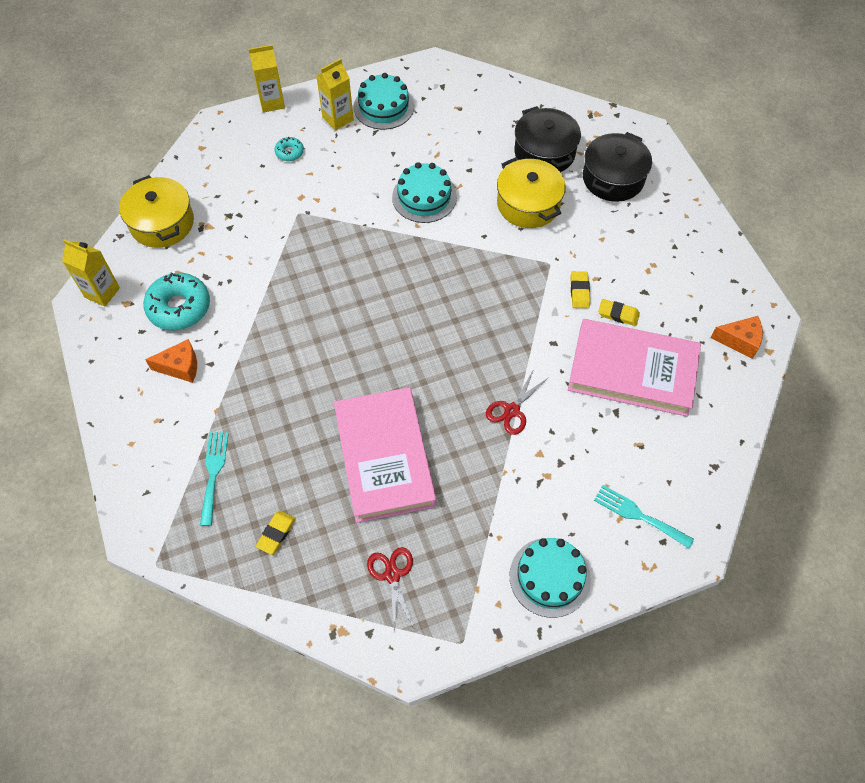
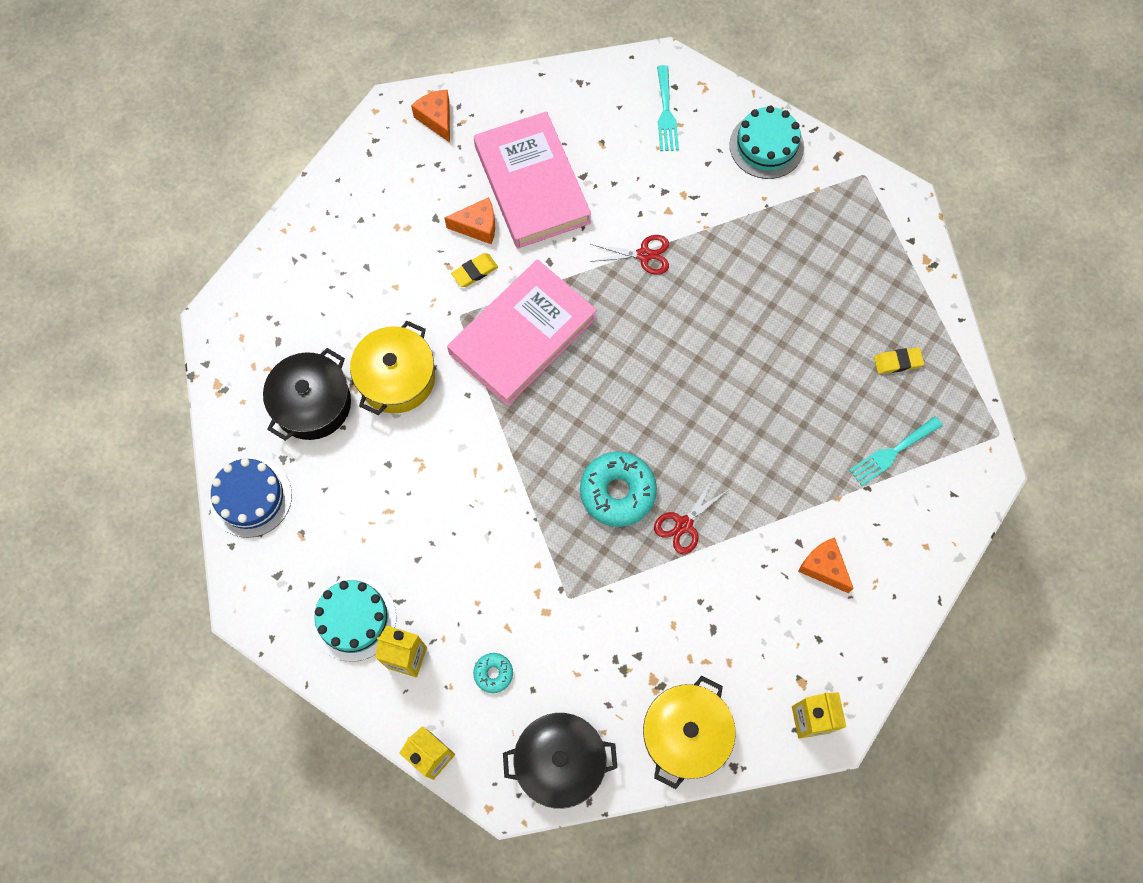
camera: 125 degrees left, 10 degrees up
turquoise donut [143,273,210,330] -> turquoise donut moved to [580,452,657,527]
pink book [334,387,436,523] -> pink book moved to [447,259,597,406]
red scissors [367,547,414,632] -> red scissors moved to [654,478,730,554]
turquoise cake [392,162,457,223] -> none
black pot [583,132,652,202] -> black pot moved to [503,713,617,809]
yellow eraser [598,299,640,326] -> orange cheese [444,197,495,244]
none -> blue cake [209,458,292,538]

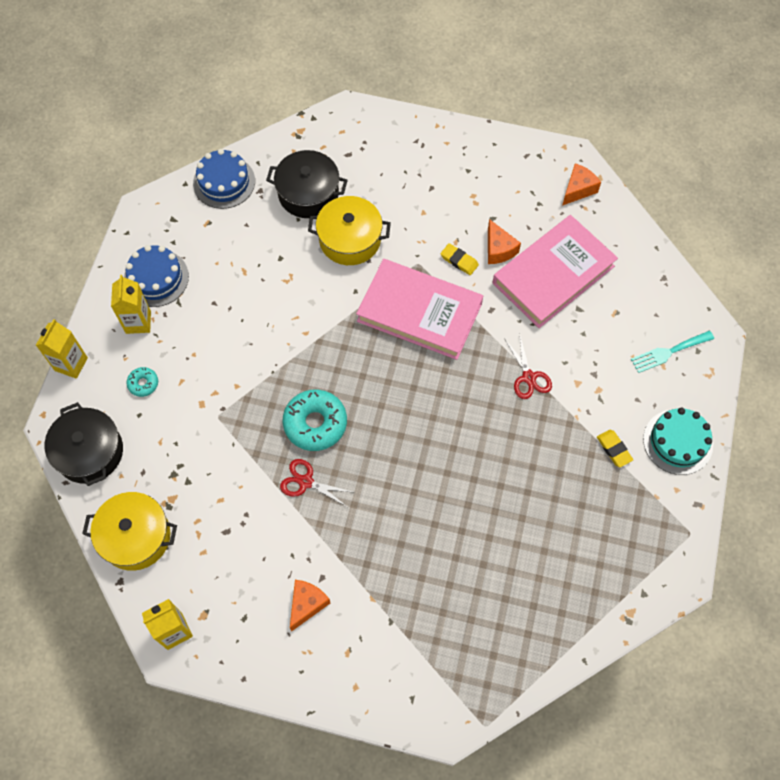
camera: 70 degrees right, 5 degrees down
turquoise cake [311,577,396,662] -> blue cake [124,245,189,307]
turquoise fork [849,416,943,486] -> none
yellow eraser [874,347,924,374] -> yellow eraser moved to [597,430,633,467]

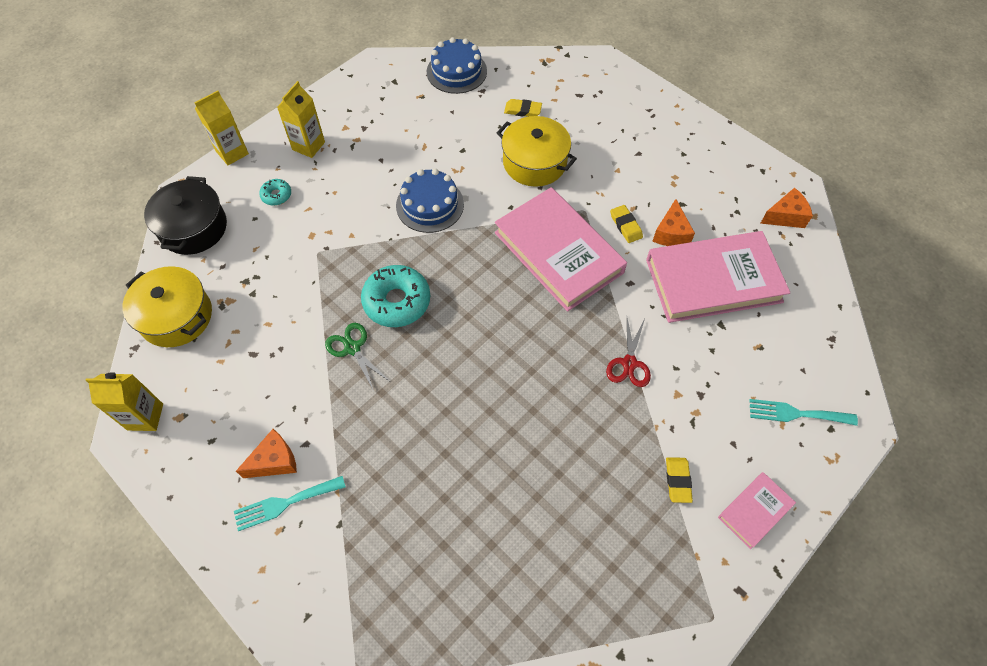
camera: 30 degrees right, 5 degrees down
blue cake [124,245,189,307] -> blue cake moved to [396,169,464,233]
black pot [266,150,348,218] -> yellow eraser [504,99,542,117]
red scissors [280,459,355,507] -> green scissors [325,323,389,391]
turquoise cake [643,408,713,475] -> pink book [718,472,796,549]
none -> turquoise fork [234,476,346,531]

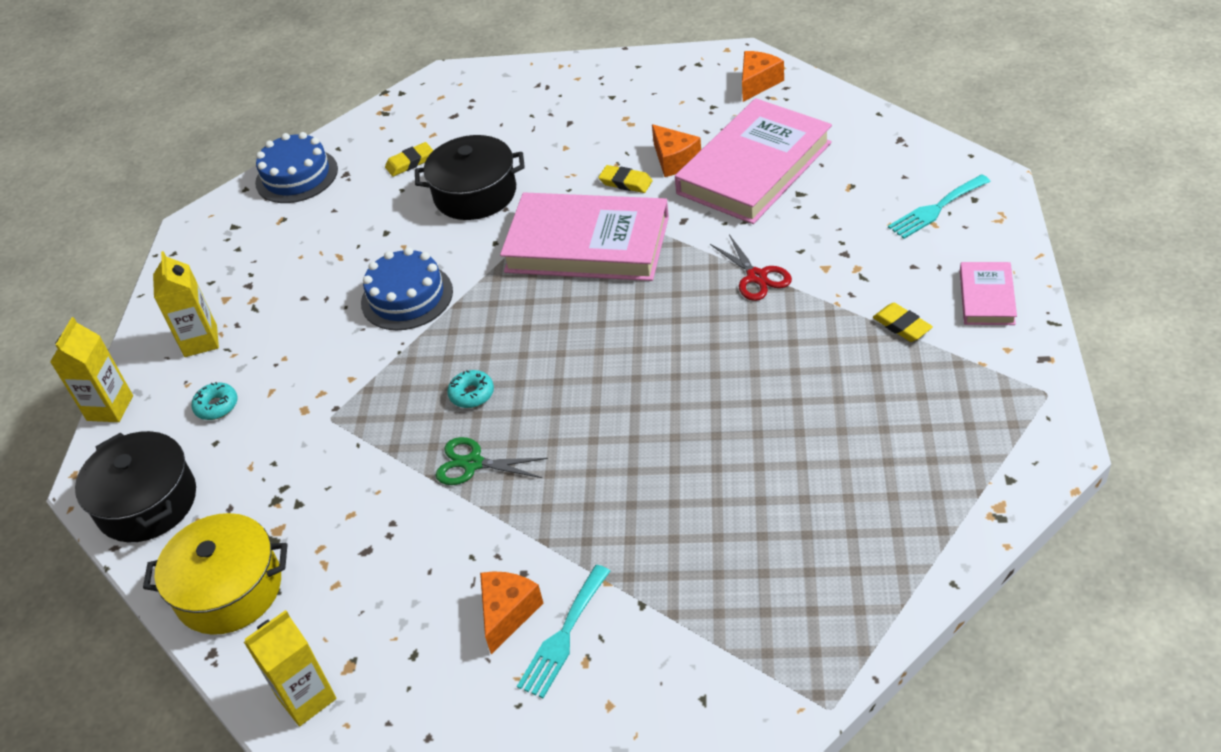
camera: 35 degrees left, 15 degrees down
turquoise donut [361,265,430,327] -> turquoise donut [447,370,494,408], size x0.50
yellow pot [497,116,577,187] -> black pot [415,135,525,220]

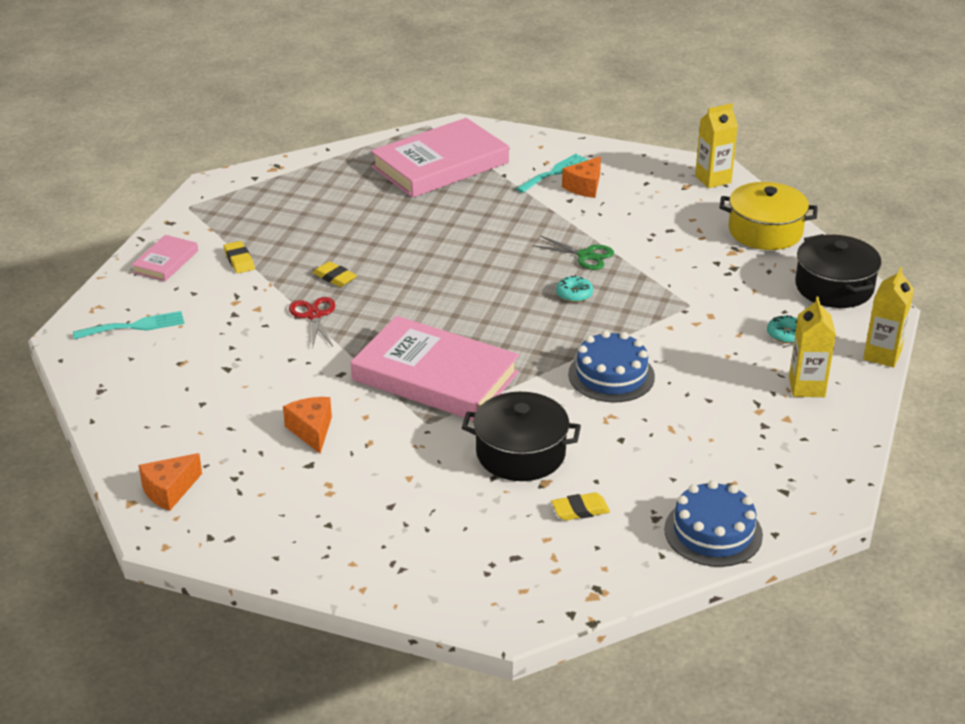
camera: 170 degrees left, 10 degrees down
yellow eraser [598,165,653,193] -> yellow eraser moved to [313,261,357,287]
pink book [675,98,832,224] -> pink book moved to [371,118,509,198]

